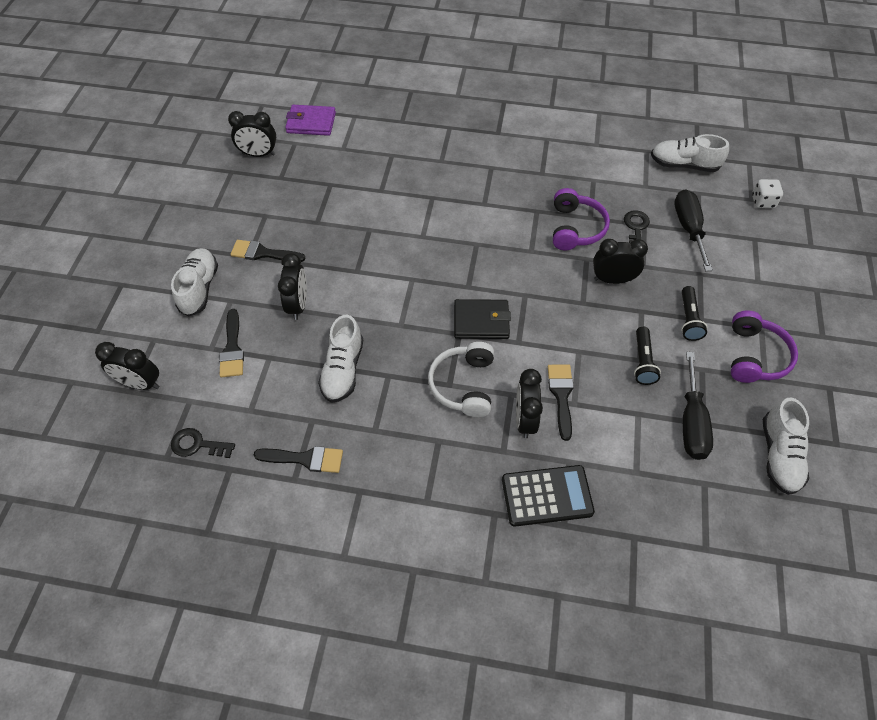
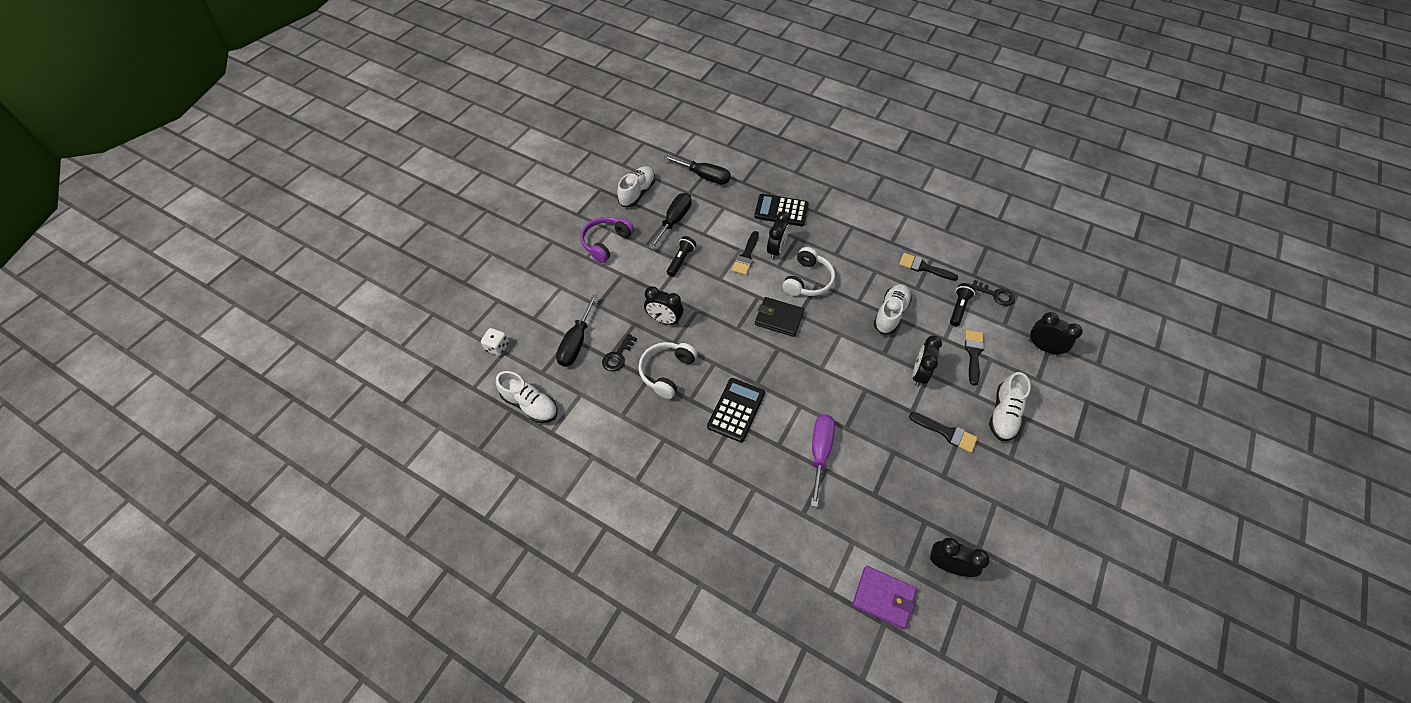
camera: 160 degrees left, 0 degrees up
purple headphones [553,188,610,250] -> white headphones [638,342,697,399]
black flashlight [681,286,707,341] -> black flashlight moved to [950,283,976,326]
none -> black screwdriver [663,155,731,184]
none -> black calculator [707,378,765,442]
none -> purple screwdriver [811,414,835,507]

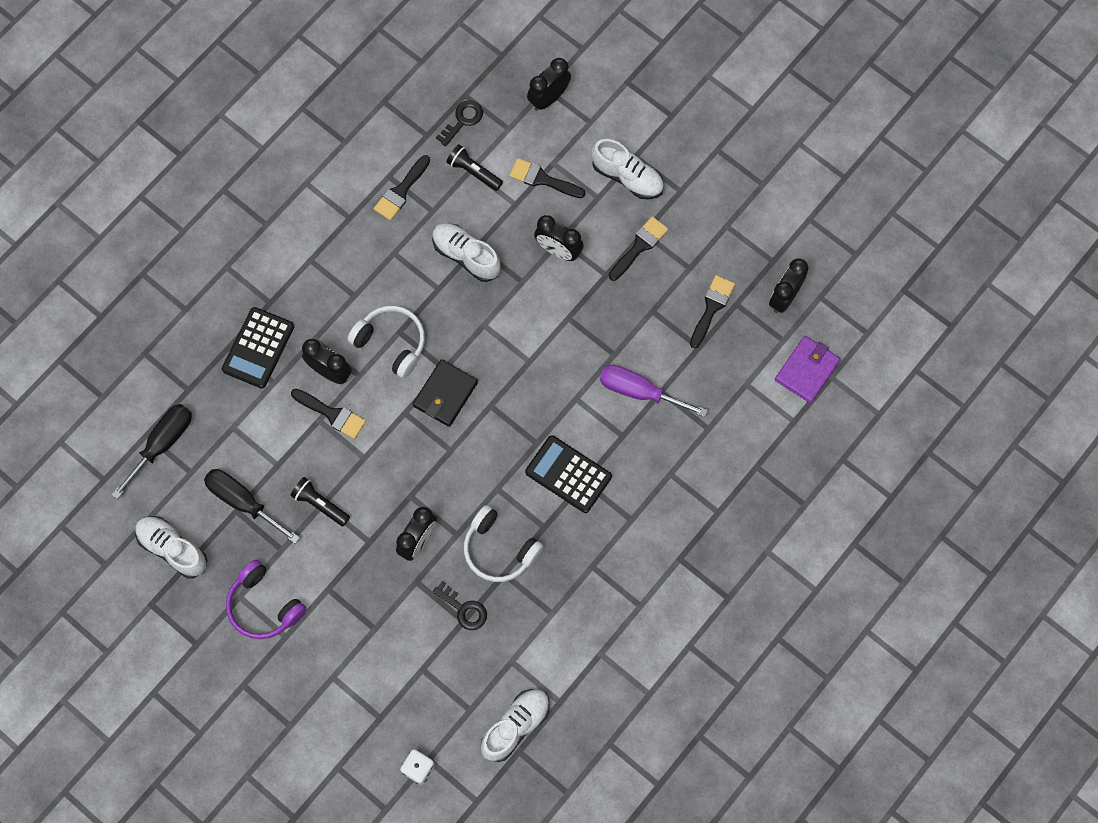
camera: 80 degrees left, 15 degrees up
black screwdriver [556,294,598,367] -> none
none -> black brush [690,275,735,348]

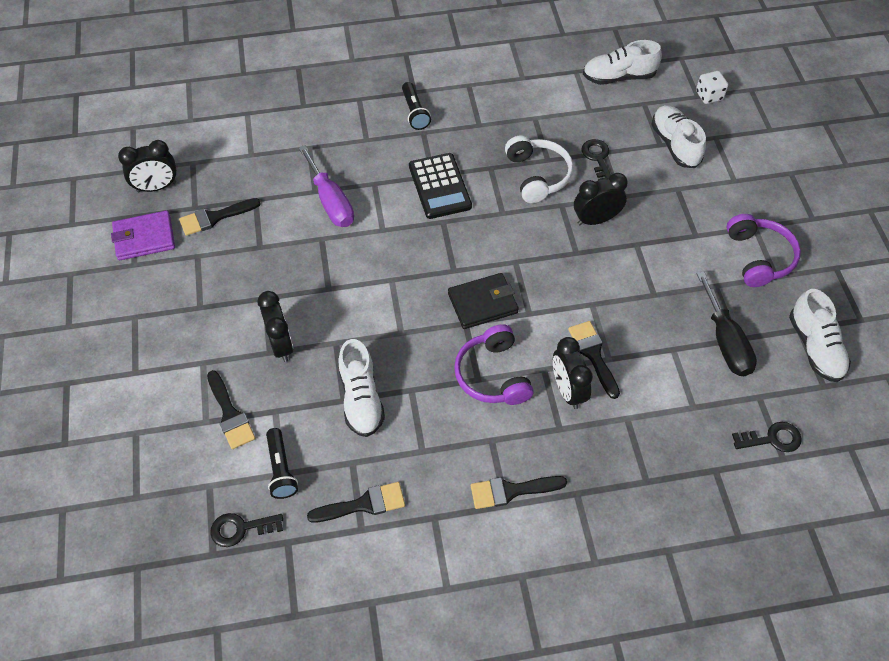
camera: 140 degrees left, 15 degrees down
black screwdriver [112,404,192,499] -> black key [732,422,802,452]
black calculator [222,307,294,388] -> none
black flashlight [290,477,350,526] -> black flashlight moved to [402,82,431,130]
white headphones [348,305,425,378] -> purple headphones [454,324,534,405]
black clock [527,58,571,111] -> none
white shoe [591,139,664,199] -> white shoe moved to [651,105,706,168]
black brush [609,216,668,281] -> black brush moved to [471,476,567,509]
purple wallet [775,336,841,403] -> purple wallet moved to [111,210,175,260]

